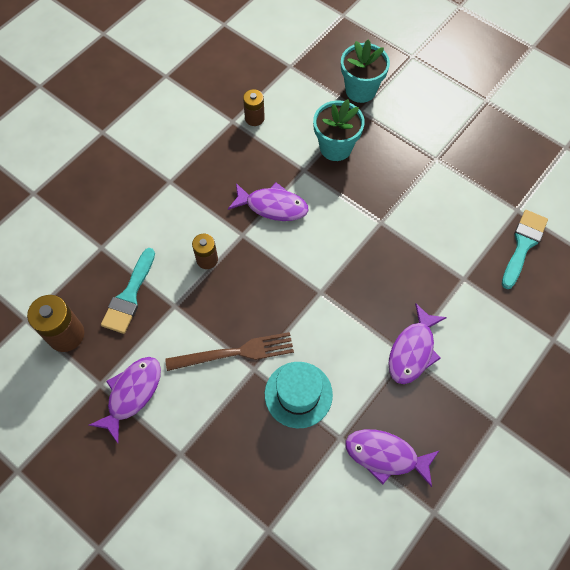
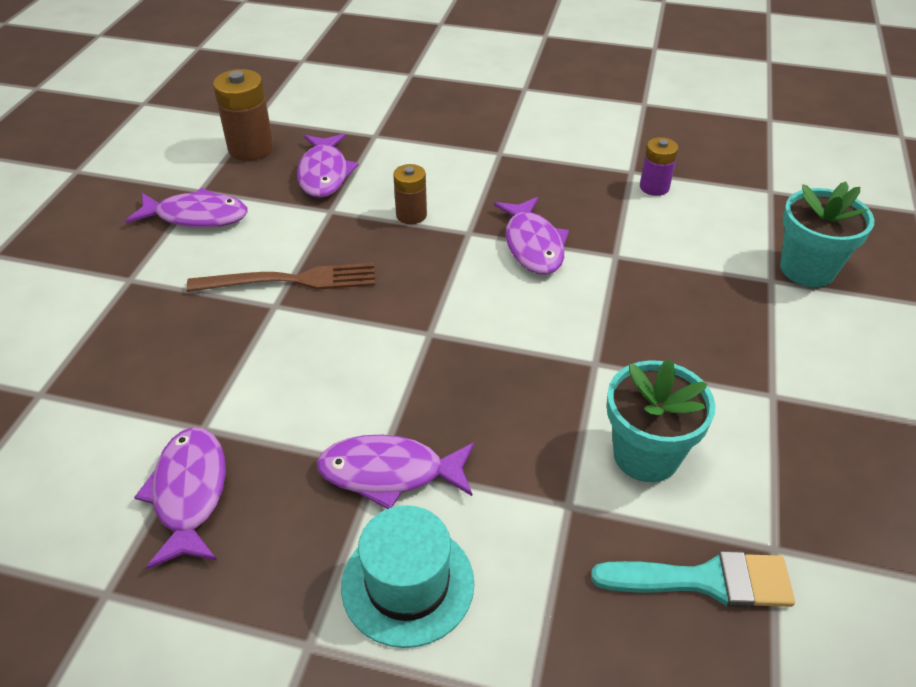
camera: 65 degrees right, 20 degrees down
turquoise brush [101,248,155,334] -> purple fish [297,134,358,198]
brown fork [165,332,294,371] -> brown fork turned 60 degrees counterclockwise [186,263,375,292]
brown battery [243,89,265,126] -> purple battery [640,137,678,196]
turquoise hat [265,362,333,428] -> turquoise hat moved to [341,505,474,648]
turquoise flower pot [313,99,365,161] -> turquoise flower pot moved to [607,359,716,482]

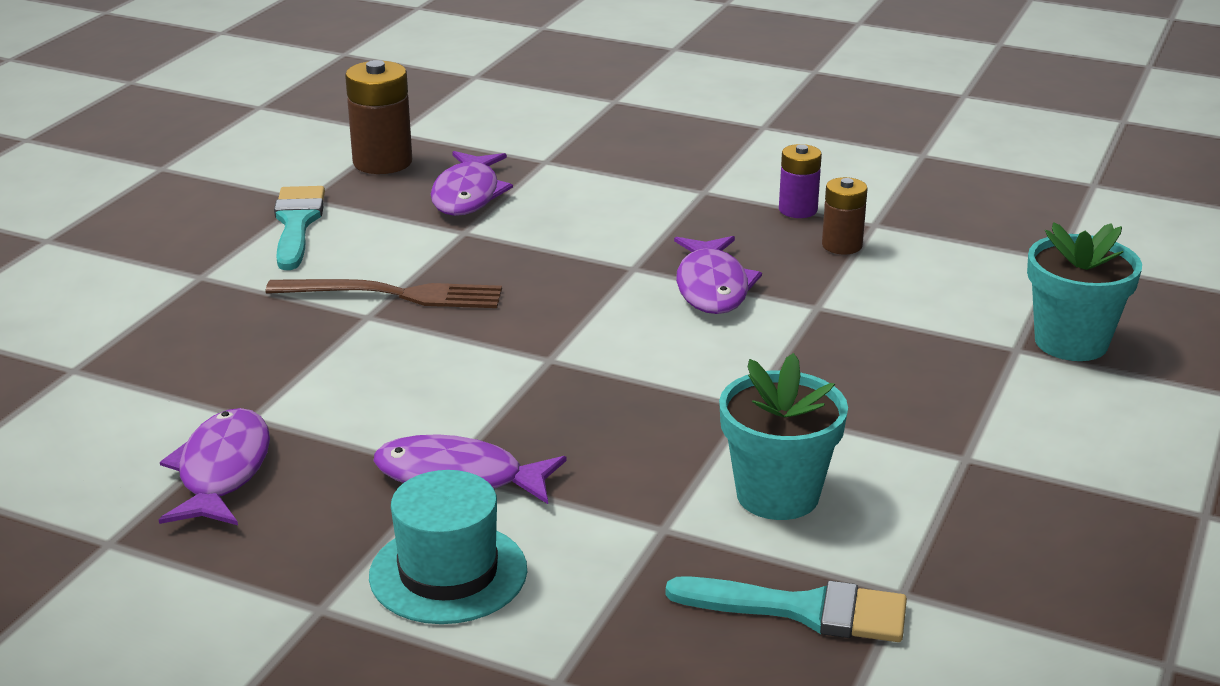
camera: 10 degrees right, 15 degrees down
purple fish [126,188,247,228] -> turquoise brush [274,186,325,270]
brown battery [393,164,427,224] -> brown battery moved to [822,177,868,254]
purple battery [640,137,678,196] -> purple battery moved to [779,144,822,218]

